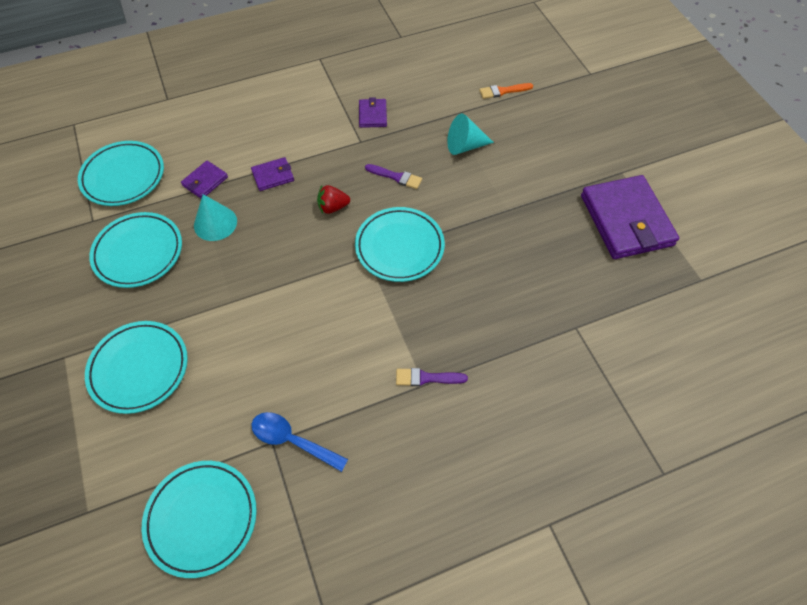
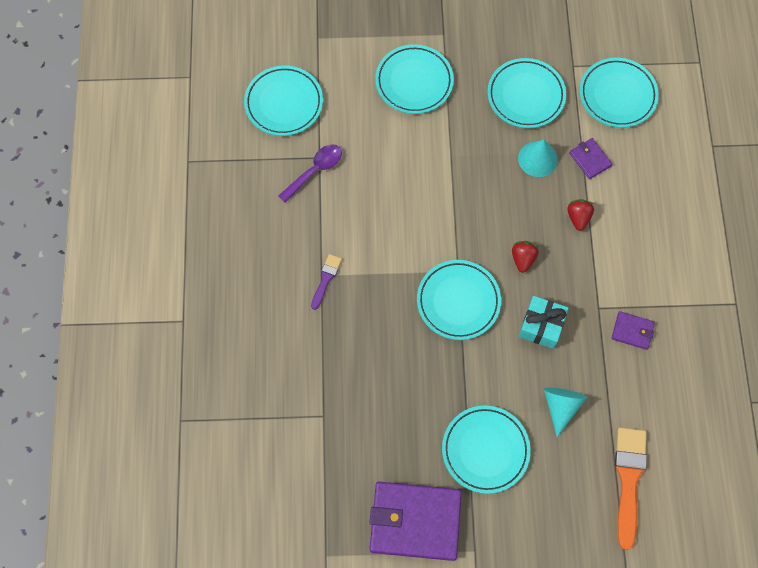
camera: 110 degrees right, 10 degrees up
purple wallet [251,157,294,191] -> red strawberry [567,199,594,231]
blue spoon [252,412,348,472] -> purple spoon [278,144,342,203]
purple brush [365,164,422,189] -> turquoise gift [519,296,569,349]
orange brush [479,83,533,99] -> orange brush [615,427,647,550], size x1.89
none -> turquoise plate [442,406,531,494]

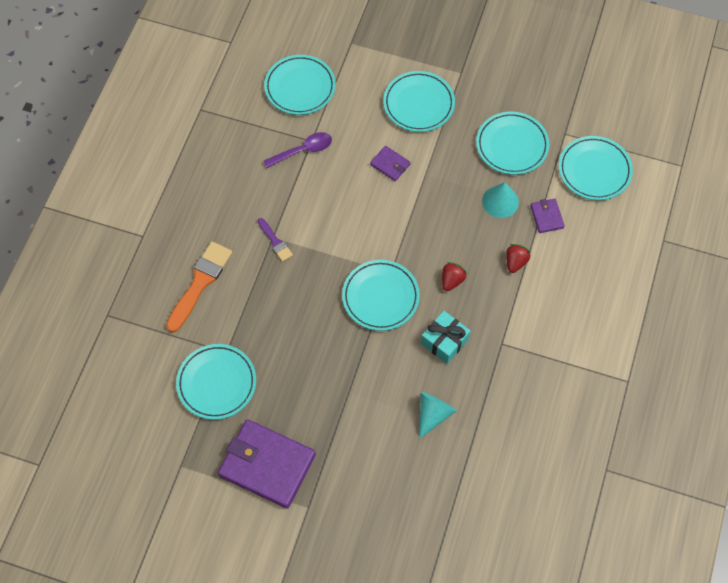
camera: 20 degrees right, 5 degrees down
purple brush [311,254,342,310] -> purple brush turned 105 degrees clockwise [258,218,293,262]
turquoise plate [442,406,531,494] -> turquoise plate moved to [176,344,256,420]
purple wallet [612,311,655,350] -> purple wallet moved to [370,146,411,181]
orange brush [615,427,647,550] -> orange brush moved to [166,241,232,333]

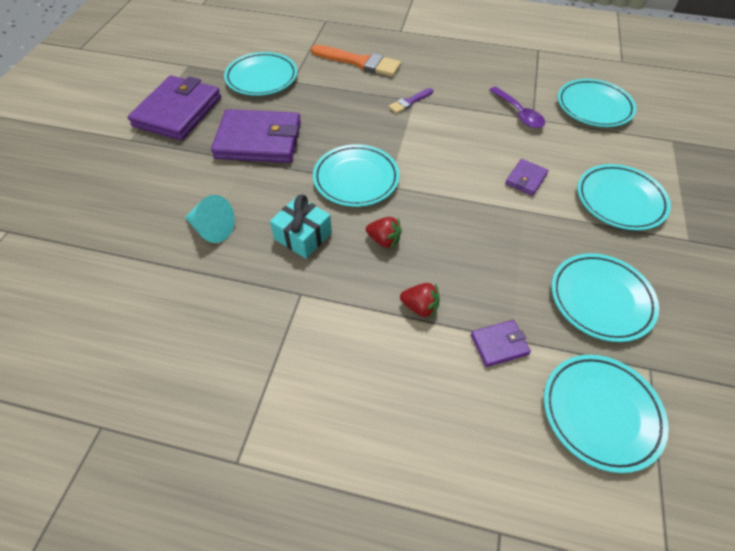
camera: 85 degrees right, 10 degrees down
turquoise cone [482,182,519,218] -> none
none -> purple wallet [211,109,301,163]

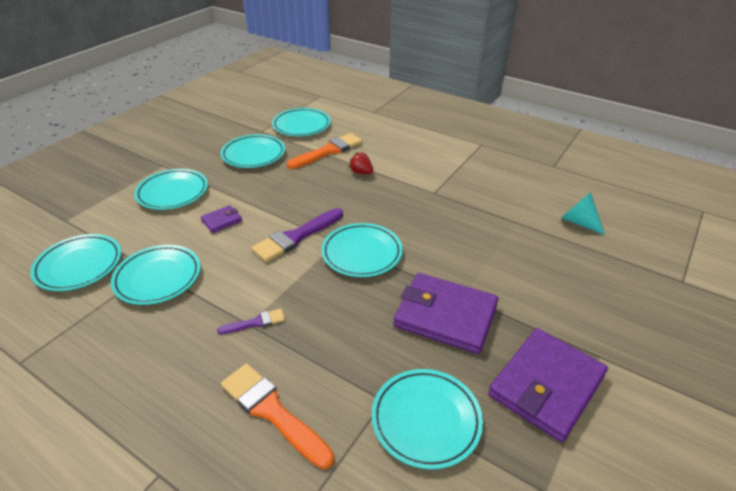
camera: 160 degrees left, 15 degrees down
turquoise cone [185,195,235,243] -> turquoise cone moved to [561,192,605,235]
turquoise gift [270,194,332,259] -> none
red strawberry [366,217,402,249] -> none
purple wallet [471,320,531,367] -> orange brush [287,133,363,169]
purple spoon [490,87,545,128] -> turquoise plate [111,245,201,305]
none -> purple brush [252,208,343,262]

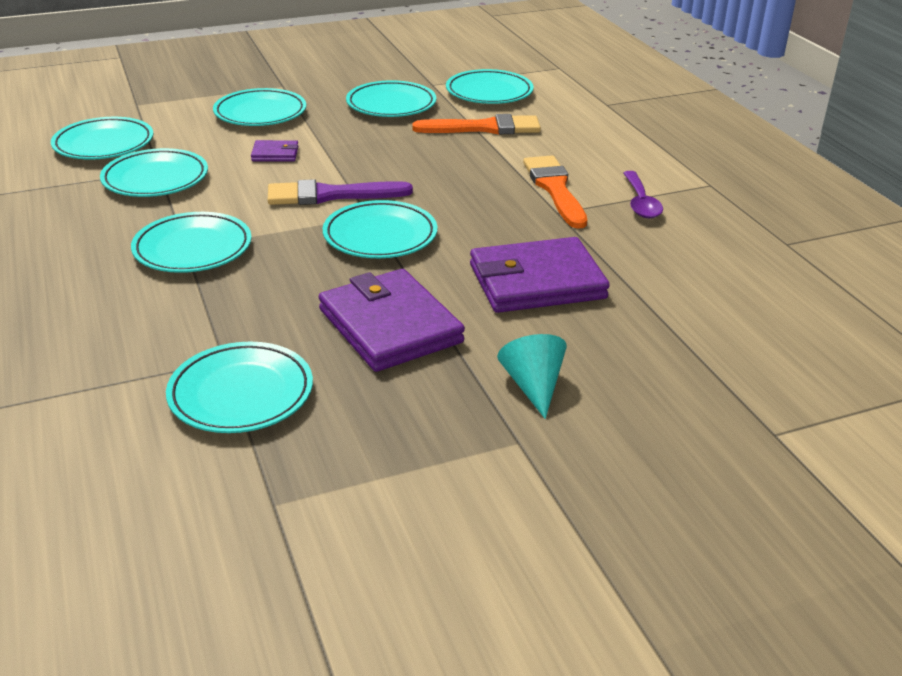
camera: 35 degrees right, 5 degrees down
purple brush [217,309,285,334] -> turquoise plate [131,212,252,273]
orange brush [221,363,334,469] -> orange brush moved to [523,156,587,229]
red strawberry [349,152,373,174] -> none
purple wallet [488,328,608,442] -> purple wallet moved to [470,237,610,313]
turquoise cone [561,192,605,235] -> turquoise cone moved to [497,334,567,419]
none -> purple spoon [623,171,663,218]

